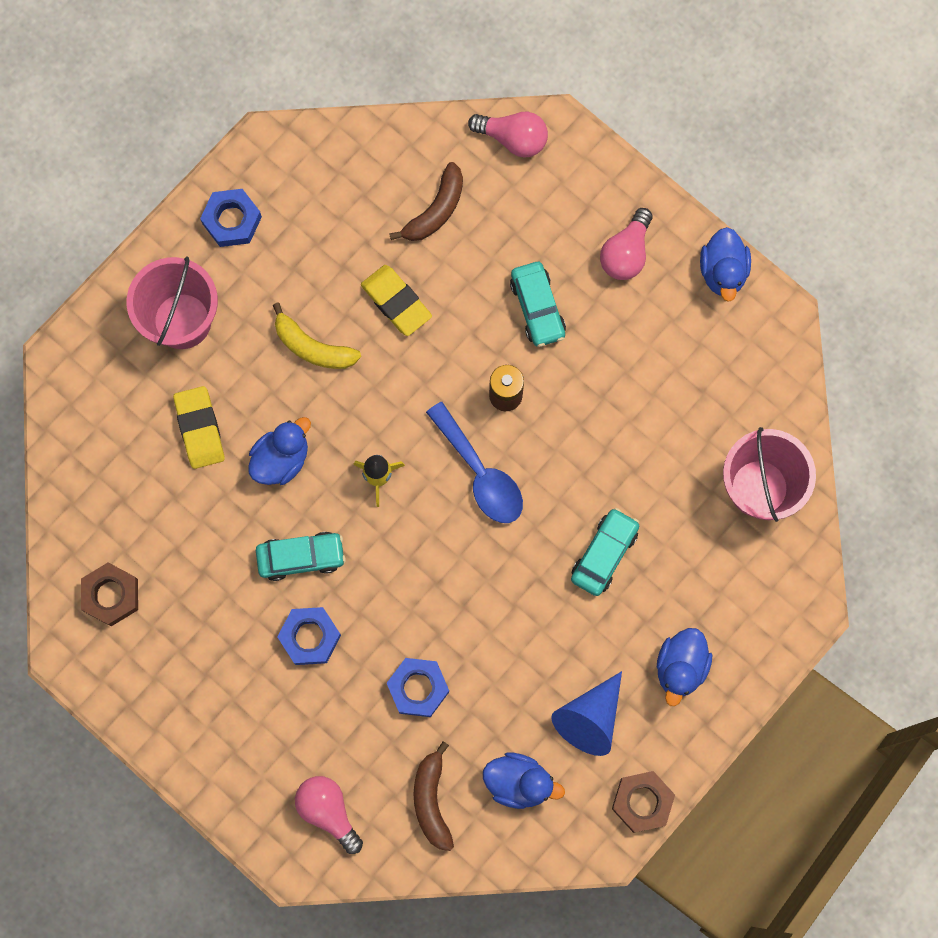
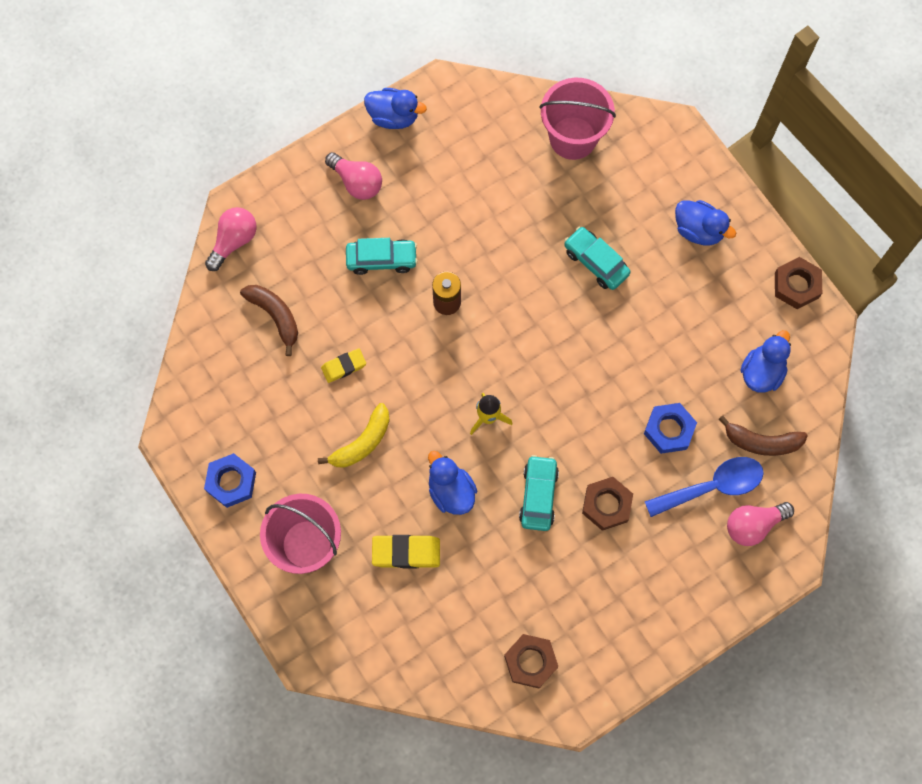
camera: 75 degrees left, 5 degrees down
blue nut [277,607,341,665] -> brown nut [582,477,633,531]
yellow eraser [361,265,432,336] -> yellow eraser [321,348,366,383], size x0.66
blue spoon [426,402,523,523] -> blue spoon moved to [645,457,764,517]
blue cone [551,671,622,756] -> none

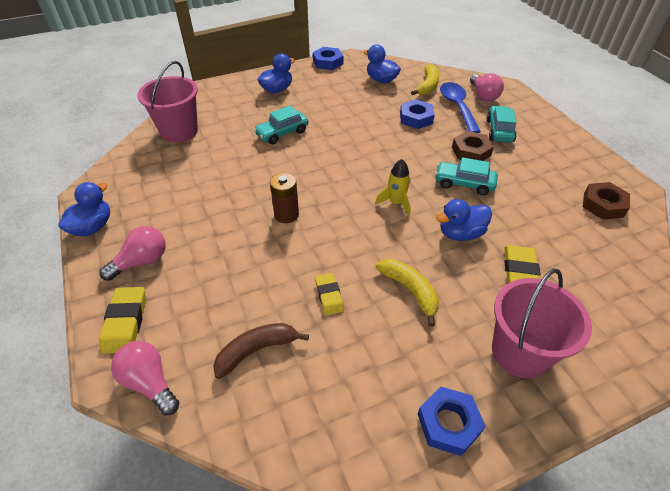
camera: 80 degrees left, 25 degrees down
turquoise car [346,238,418,275] -> turquoise car moved to [487,106,517,143]
brown banana [718,416,808,456] -> yellow banana [411,64,439,95]
brown nut [775,257,822,309] -> blue nut [313,47,344,70]
none -> yellow eraser [99,287,146,354]

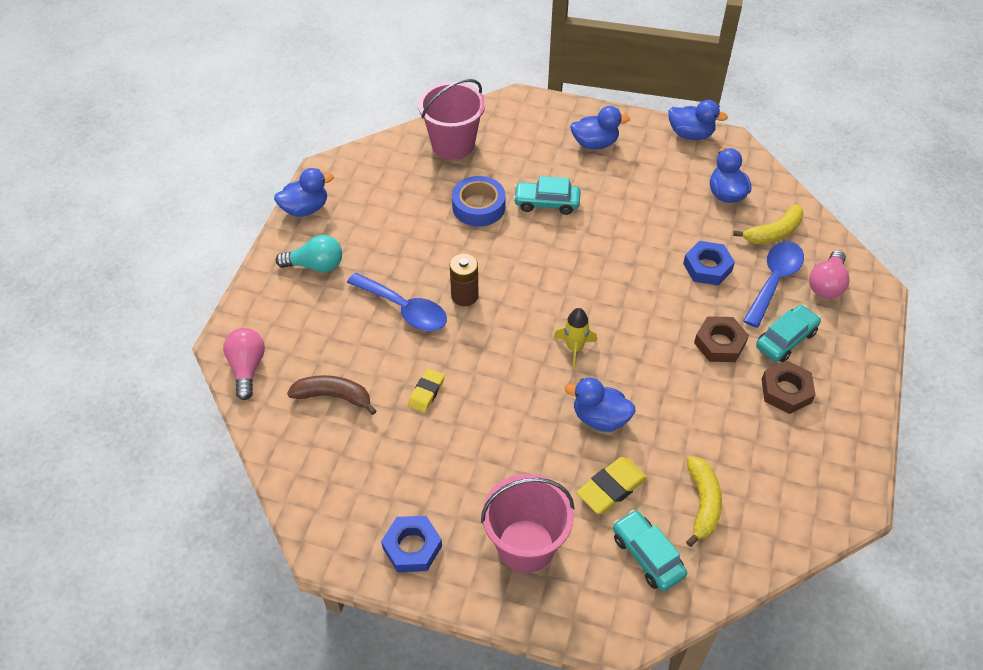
camera: 40 degrees right, 5 degrees up
yellow eraser [99,287,146,354] -> none
pink light bulb [100,226,166,281] -> turquoise light bulb [276,235,342,272]
blue nut [313,47,344,70] -> blue duck [668,100,728,140]
yellow banana [376,259,439,327] -> yellow banana moved to [686,456,722,547]
turquoise car [435,157,498,195] -> turquoise car moved to [613,510,687,591]
brown nut [583,182,630,220] -> brown nut moved to [762,360,815,414]
none -> blue spoon [347,272,447,331]
none -> blue tape [452,176,506,227]

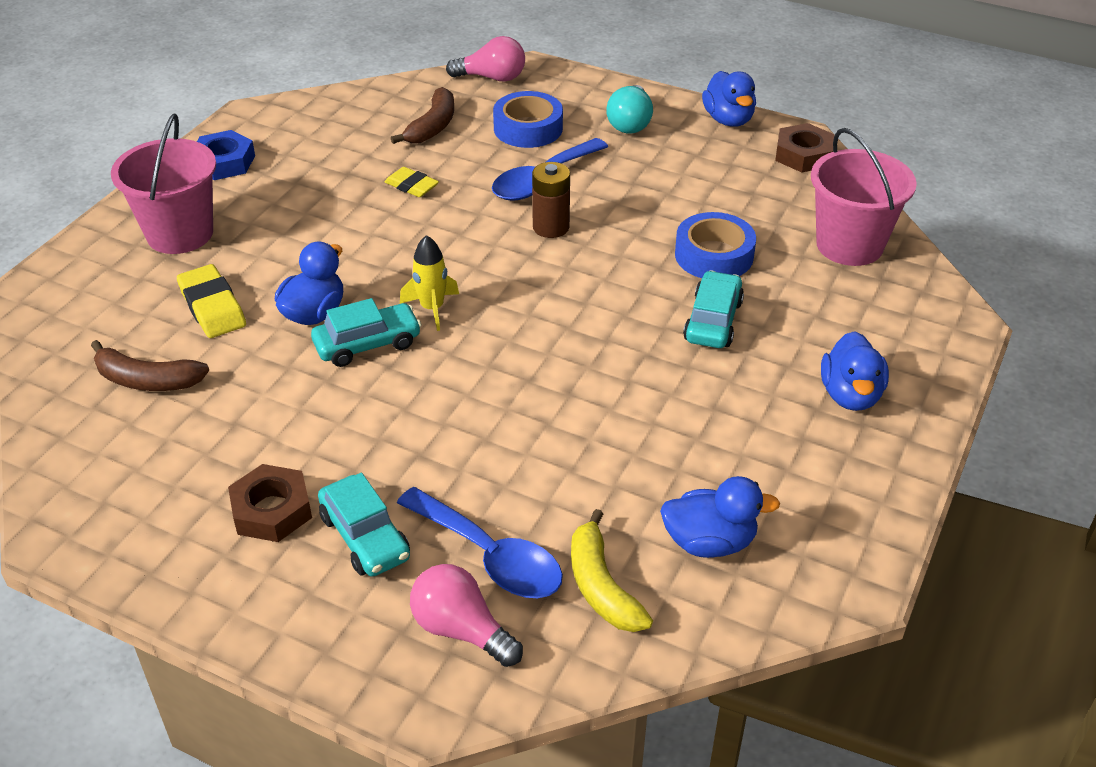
camera: 100 degrees right, 10 degrees down
turquoise car [613,510,687,591] -> turquoise car moved to [311,298,422,367]
blue duck [668,100,728,140] -> none
blue nut [683,241,735,285] -> none
yellow banana [686,456,722,547] -> brown banana [91,340,209,391]
brown nut [694,316,749,362] -> brown nut moved to [775,123,834,172]
none -> blue tape [493,91,563,148]

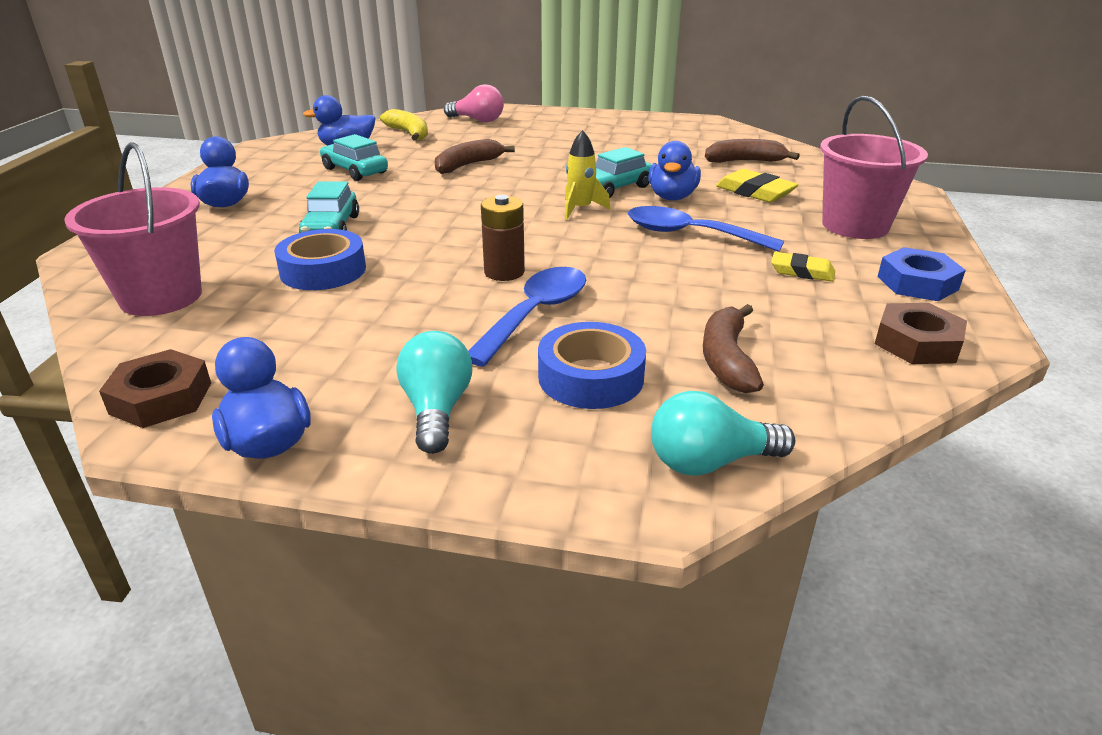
camera: 165 degrees right, 10 degrees down
brown nut [228,464,312,542] -> brown nut moved to [875,303,967,364]
turquoise car [318,473,410,577] -> turquoise car moved to [320,134,388,181]
yellow eraser [385,167,439,197] -> yellow eraser moved to [771,252,835,282]
blue spoon [397,487,563,598] -> blue spoon moved to [628,206,784,252]
pink light bulb [446,36,525,82] -> turquoise light bulb [651,391,795,476]
none -> brown banana [435,139,515,174]

